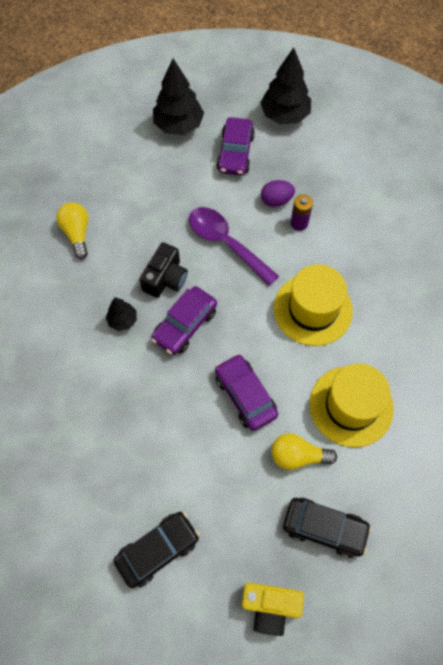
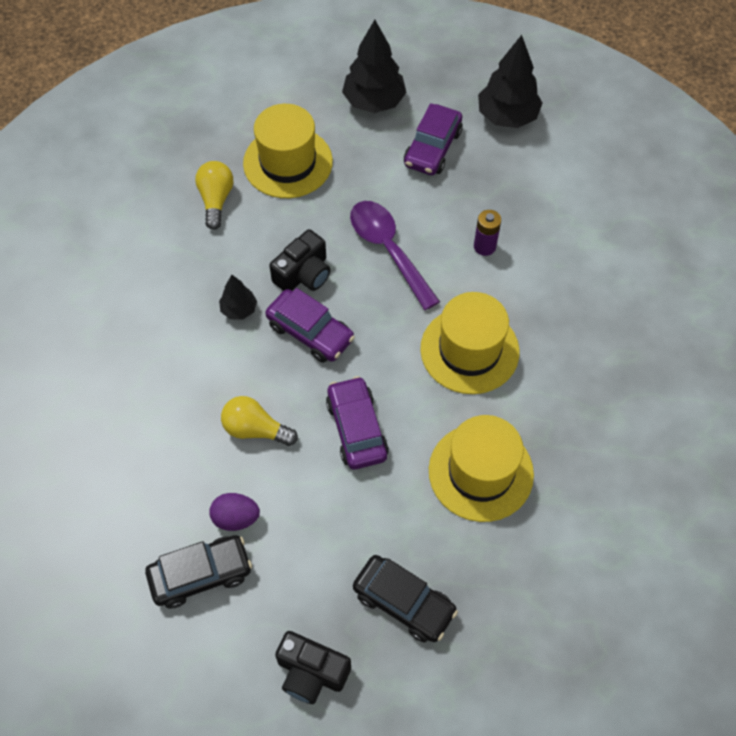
camera: 15 degrees right, 5 degrees down
purple car [151,286,217,355] -> purple car turned 105 degrees counterclockwise [265,288,355,363]
yellow camera [241,583,304,636] -> black camera [275,631,351,704]
purple egg [261,180,295,207] -> purple egg moved to [209,493,260,531]
yellow light bulb [272,433,337,470] -> yellow light bulb moved to [221,396,298,446]
none -> yellow hat [243,104,333,198]

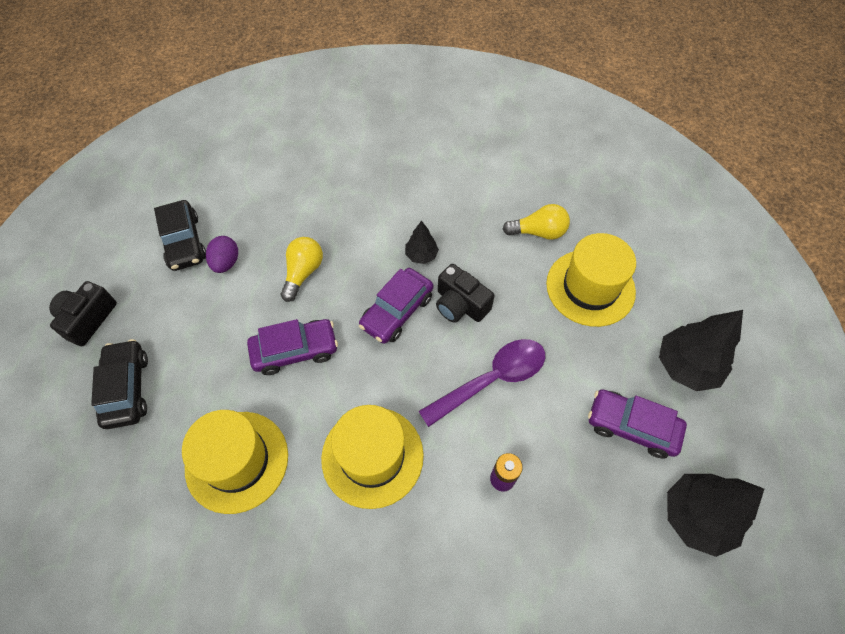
camera: 90 degrees right, 0 degrees up
black car [353,555,458,643] -> black car turned 135 degrees clockwise [91,339,148,429]

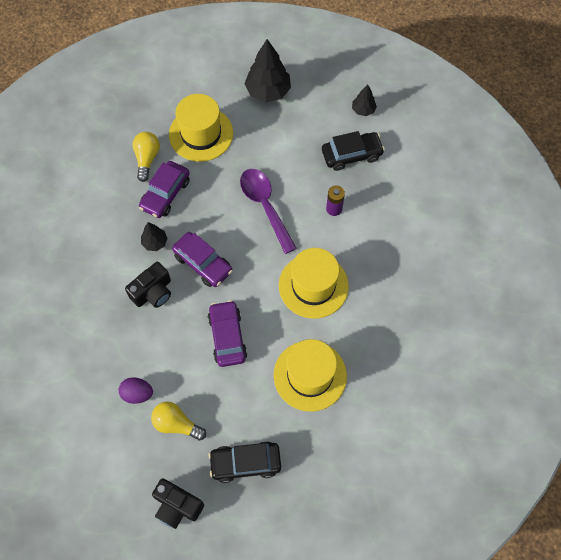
camera: 85 degrees left, 5 degrees up
black car [154,200,206,271] -> black car moved to [322,131,385,171]
yellow light bulb [281,237,323,302] -> yellow light bulb moved to [151,402,206,441]
black camera [436,264,495,323] -> black camera moved to [125,262,171,308]
purple car [588,389,687,458] -> purple car moved to [139,161,190,218]
black tree [667,474,764,557] -> black tree [352,84,377,116], size x0.53

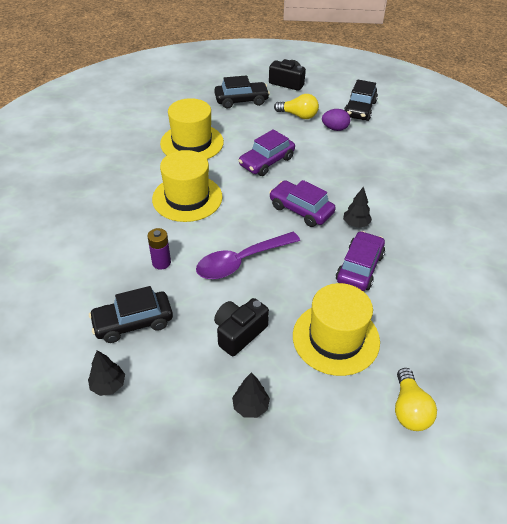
camera: 175 degrees right, 20 degrees down
black camera [125,262,171,308] -> black camera moved to [214,298,269,356]
yellow light bulb [132,132,160,182] -> yellow light bulb moved to [395,368,437,431]
purple car [208,300,247,367] -> purple car turned 60 degrees clockwise [238,129,295,176]
purple spoon [240,169,297,254] -> purple spoon turned 90 degrees clockwise [196,232,300,279]
black tree [245,39,291,102] -> black tree [232,372,270,418], size x0.53
none -> black car [344,79,378,121]

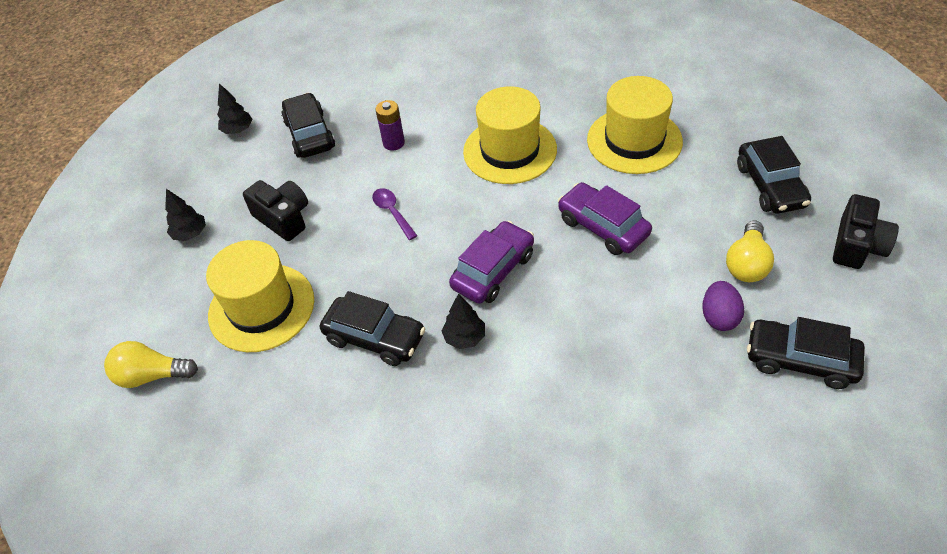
camera: 95 degrees right, 5 degrees up
purple spoon [196,232,300,279] -> purple spoon [372,188,417,240], size x0.51
purple car [336,231,385,291] -> black car [320,291,425,366]

